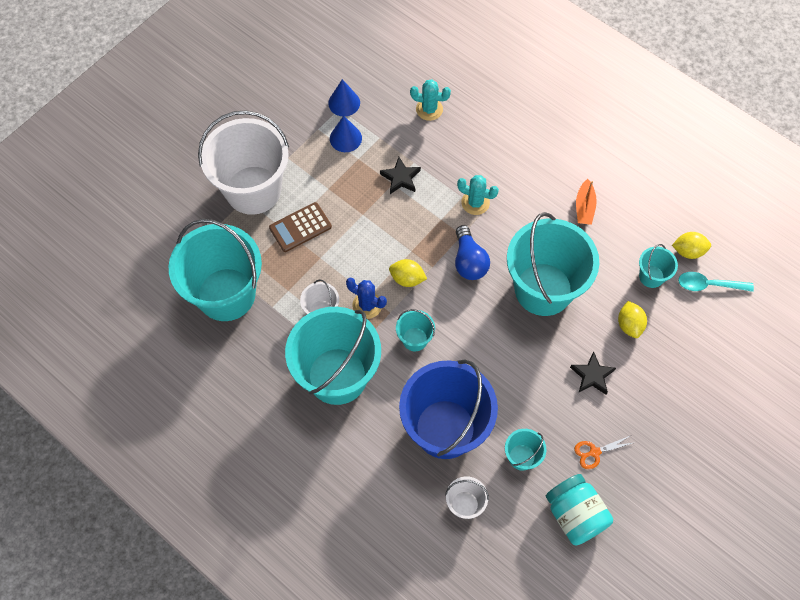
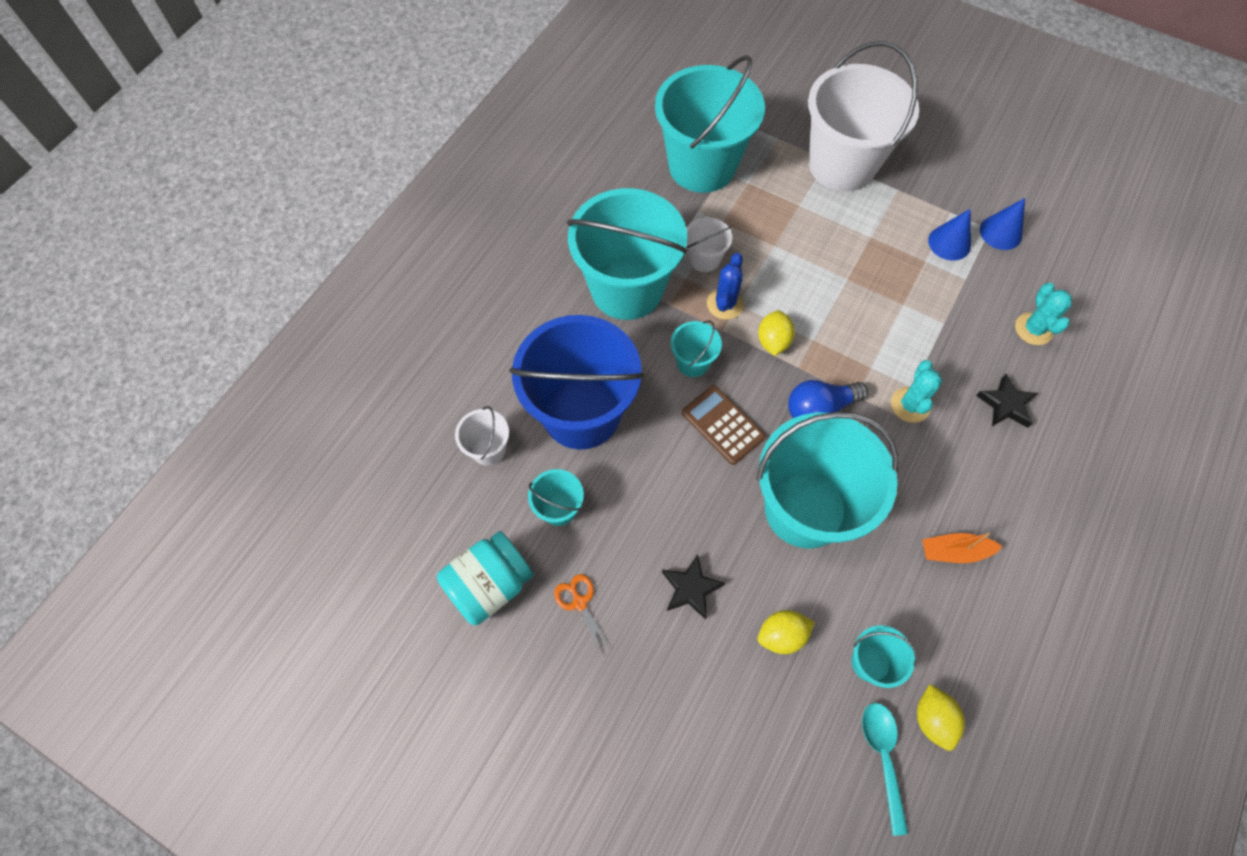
camera: 80 degrees right, 0 degrees up
brown calculator [269,202,332,252] -> brown calculator moved to [682,385,766,465]
black star [380,157,421,194] -> black star moved to [976,374,1038,428]

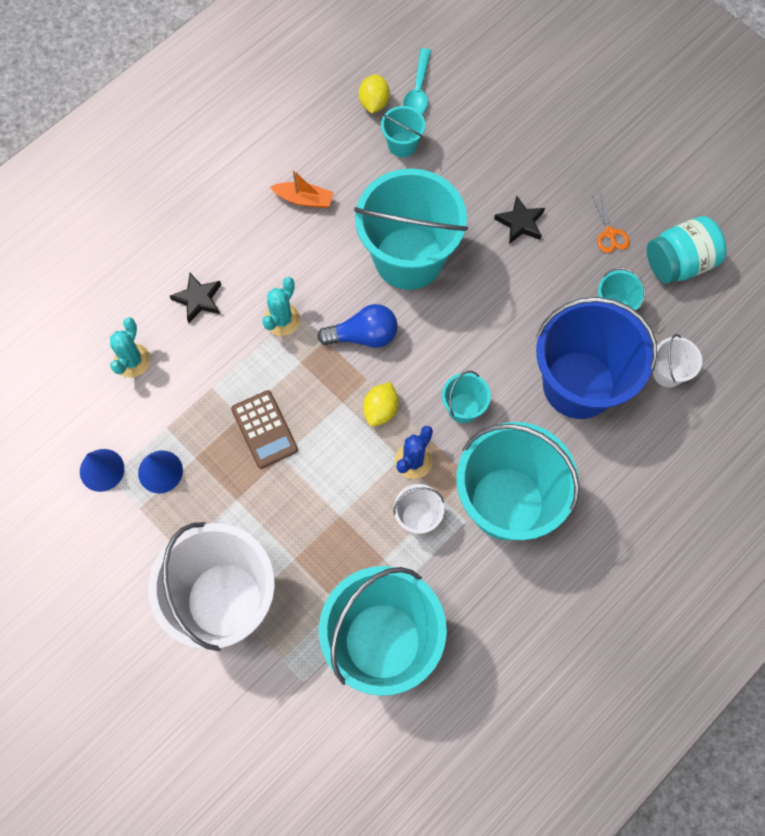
camera: 165 degrees left, 5 degrees up
brown calculator [682,385,766,465] -> brown calculator moved to [231,390,298,469]
yellow lemon [758,610,815,654] -> none

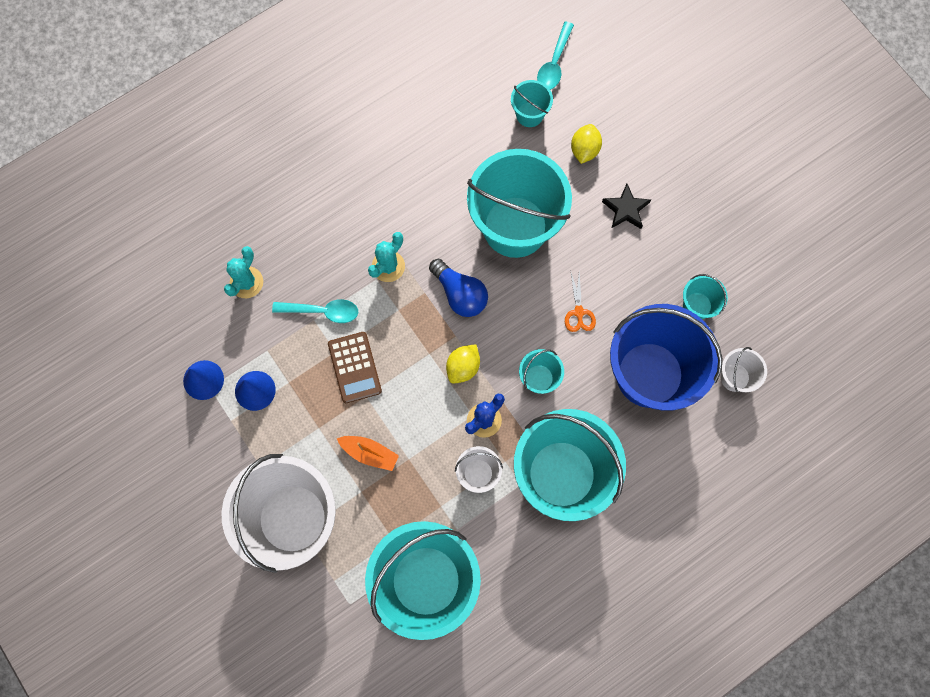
camera: 10 degrees right, 5 degrees up
black star [170,273,221,323] -> none
orange boat [270,170,333,208] -> orange boat moved to [337,436,399,471]
blue light bulb [317,304,398,348] -> blue light bulb turned 45 degrees clockwise [429,259,488,317]
yellow lemon [359,74,390,113] -> yellow lemon moved to [571,124,602,164]
orange scissors [592,195,630,253] -> orange scissors moved to [565,272,596,332]
turquoise jar [647,216,727,284] -> none
none -> turquoise spoon [272,299,358,323]

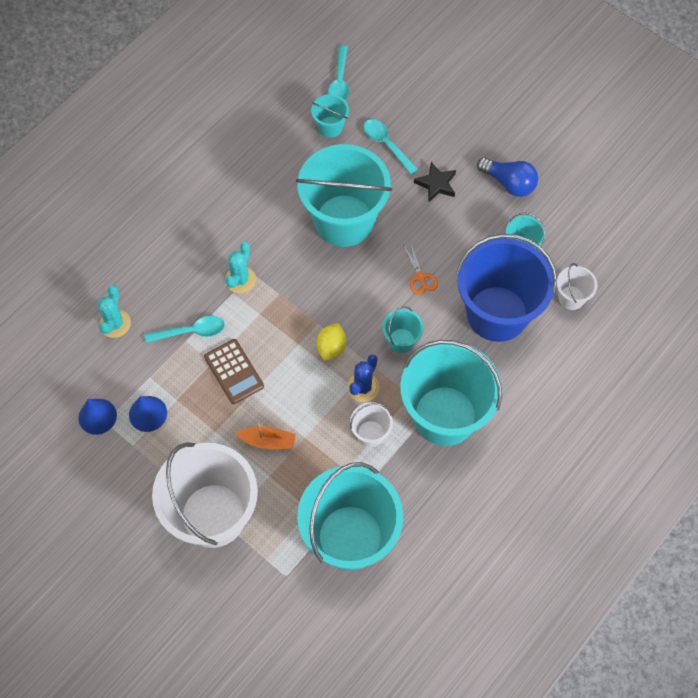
camera: 15 degrees left, 10 degrees down
blue light bulb [429,259,488,317] -> blue light bulb moved to [477,157,538,197]
yellow lemon [571,124,602,164] -> turquoise spoon [364,119,418,174]

